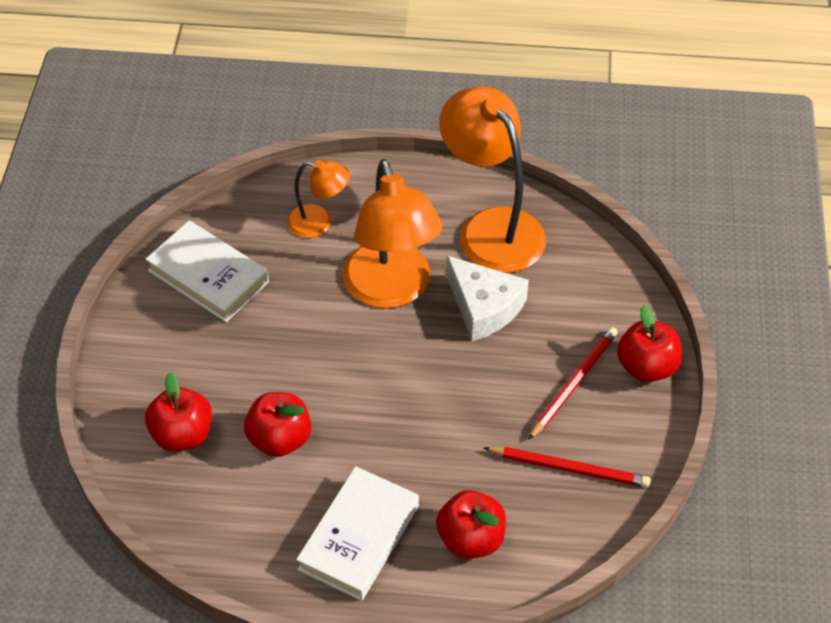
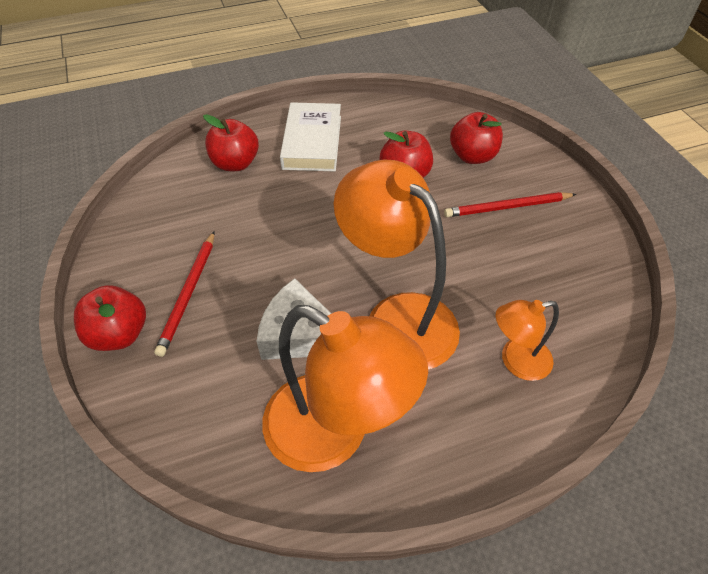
camera: 155 degrees right, 0 degrees up
white book [145,220,269,322] -> none
red pencil [484,447,651,488] -> red pencil moved to [444,192,576,217]

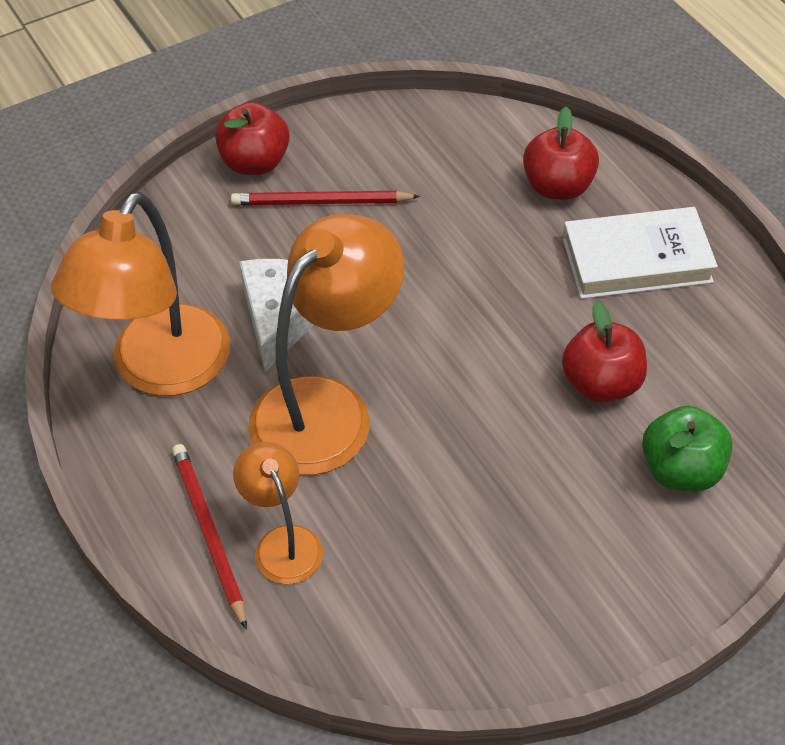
camera: 80 degrees right, 0 degrees up
red pencil [444,192,576,217] -> red pencil moved to [172,444,247,630]
red apple [450,112,503,164] -> green apple [642,406,732,491]

